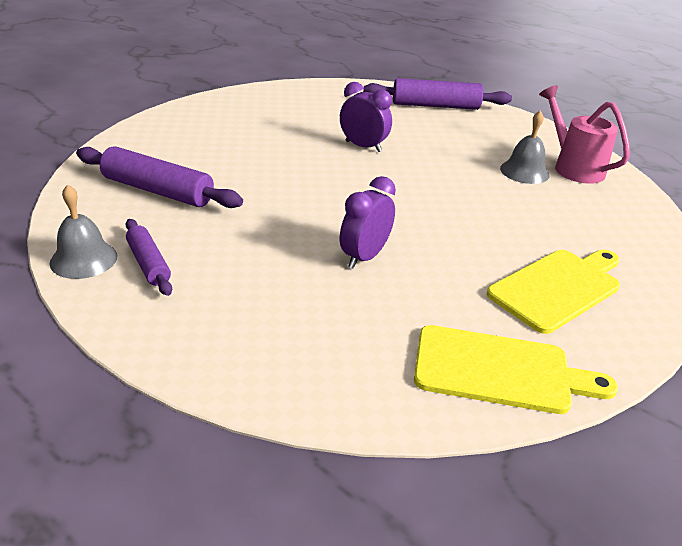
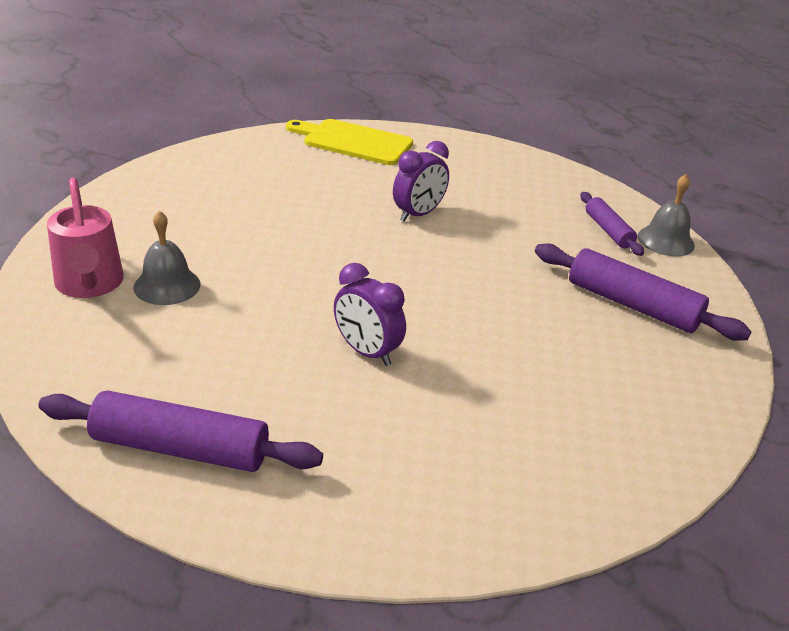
camera: 170 degrees left, 0 degrees up
yellow cutting board [487,249,620,334] -> none

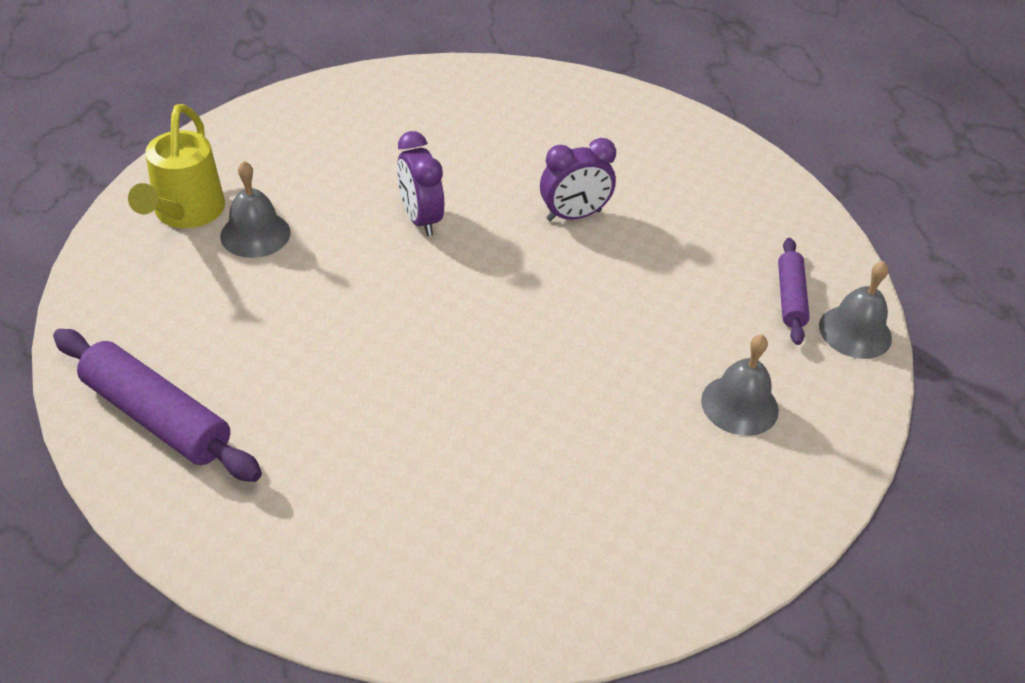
camera: 25 degrees right, 10 degrees up
pink watering can [47,177,124,298] -> yellow watering can [128,104,225,228]
yellow cutting board [286,119,413,165] -> none
purple clock [334,263,406,366] -> purple clock moved to [397,131,444,236]
purple rolling pin [535,243,752,341] -> grey bell [701,335,779,436]

